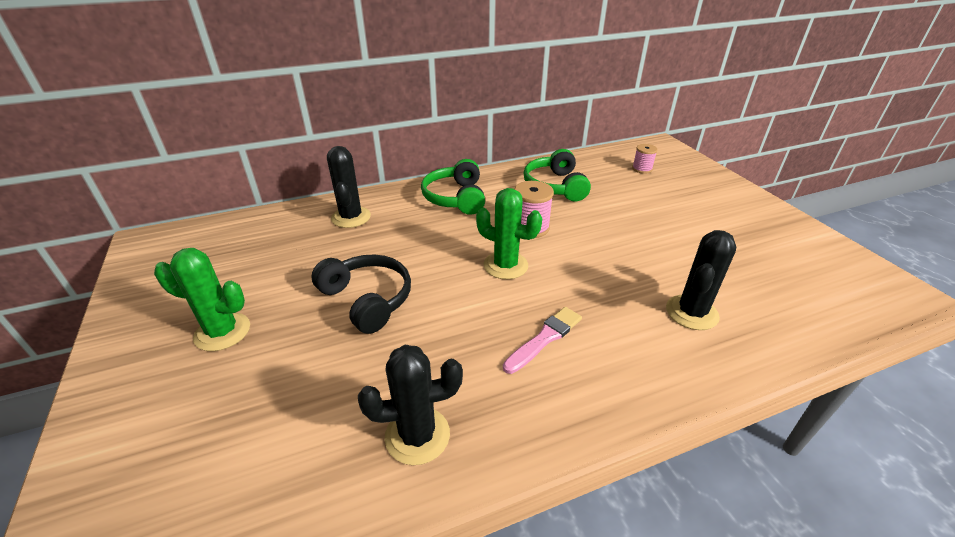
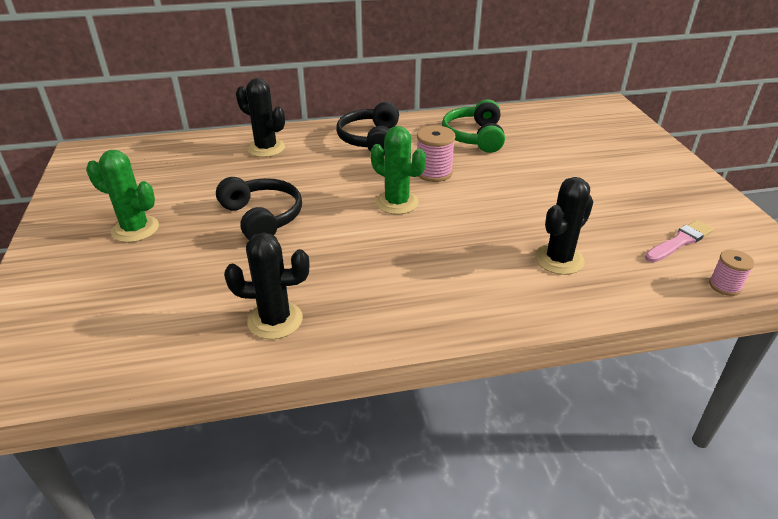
camera: 10 degrees right, 0 degrees up
black cactus [327,146,371,228] -> black cactus turned 60 degrees counterclockwise [236,78,285,157]
green headphones [421,159,485,215] -> black headphones [336,102,399,152]
pink brush [503,307,582,374] -> pink brush moved to [645,220,714,262]
pink spool [632,144,658,174] -> pink spool moved to [709,250,755,296]

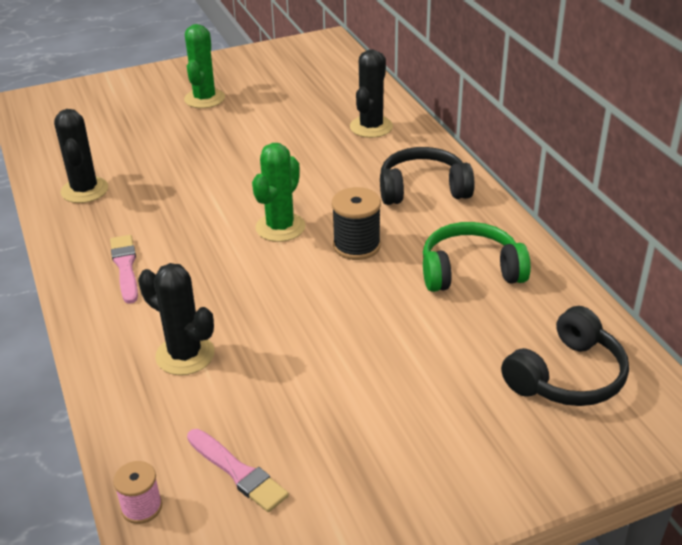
camera: 80 degrees right, 0 degrees up
black headphones [216,177,302,240] -> black headphones moved to [501,306,629,406]
pink spool [417,125,456,182] -> black spool [332,187,381,260]
none -> pink brush [110,235,138,304]

